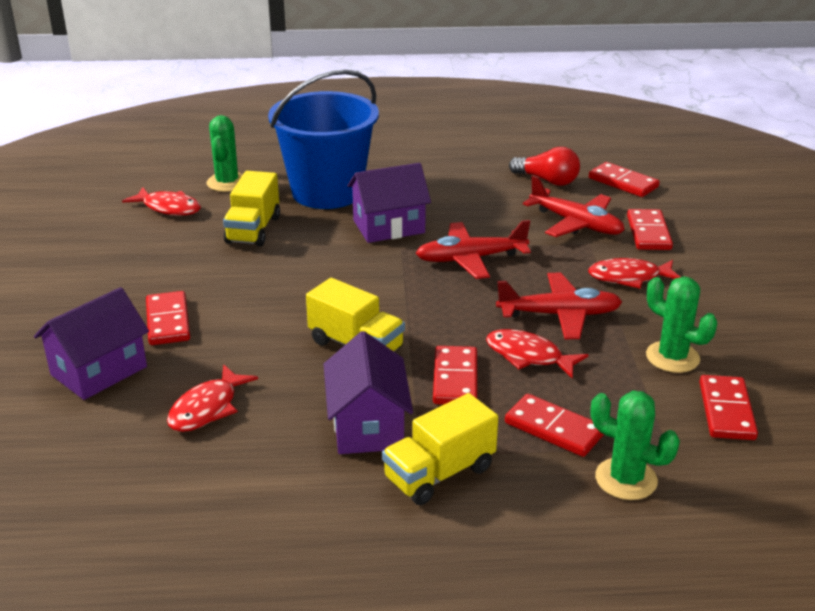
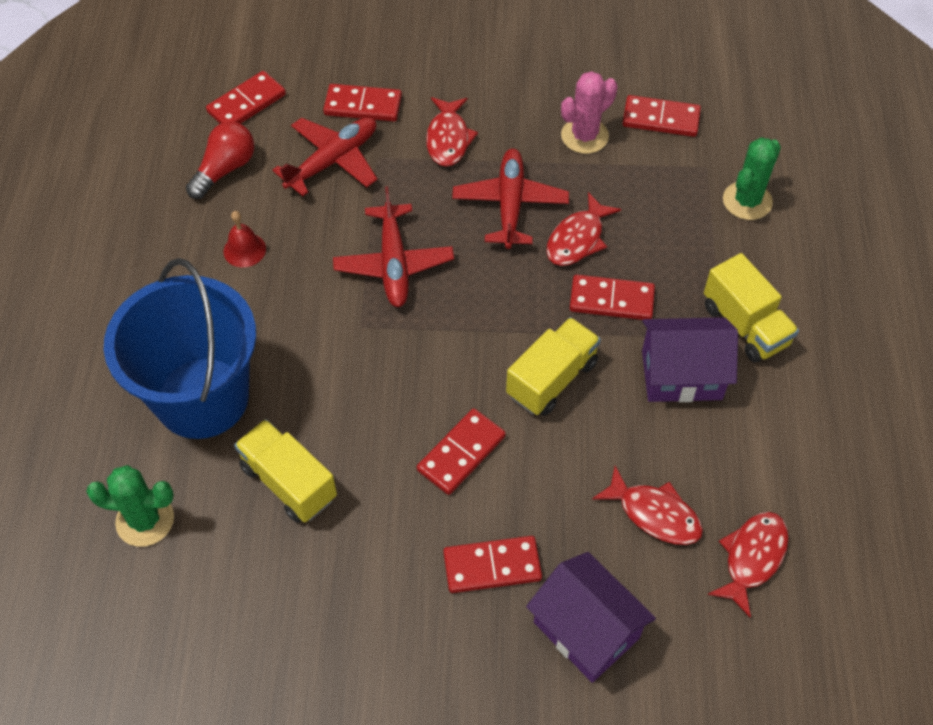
camera: 85 degrees left, 25 degrees up
red fish [122,187,201,216] -> red fish moved to [707,512,789,618]
yellow truck [223,171,280,247] -> yellow truck turned 150 degrees counterclockwise [234,419,337,523]
purple house [347,163,431,243] -> none
red domino [505,394,604,457] -> red domino moved to [417,409,506,495]
green cactus [646,276,717,373] -> pink cactus [561,71,618,154]
none -> red bell [223,211,266,267]

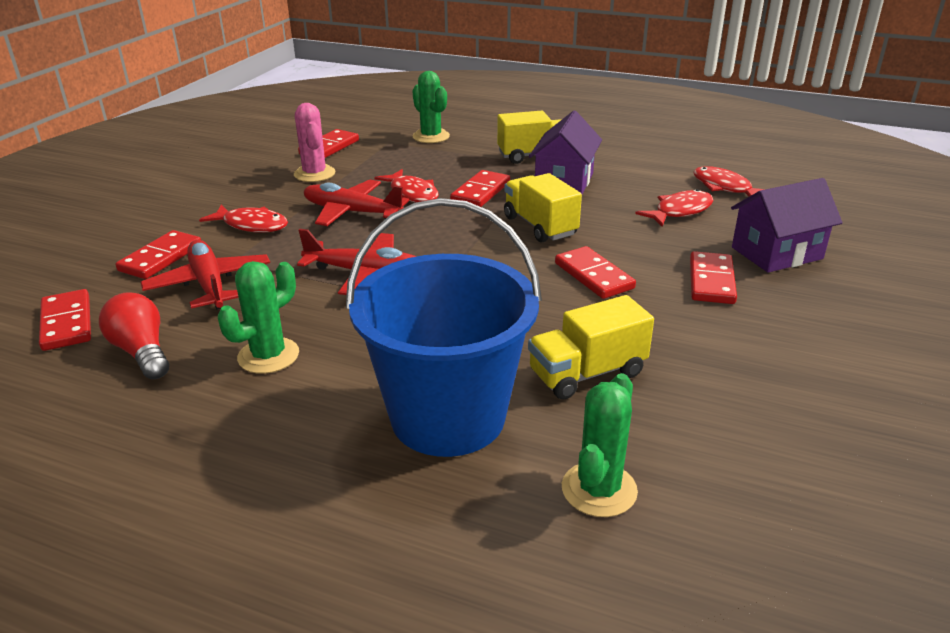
camera: 70 degrees left, 25 degrees down
red bell [223,211,266,267] -> green cactus [218,261,299,374]

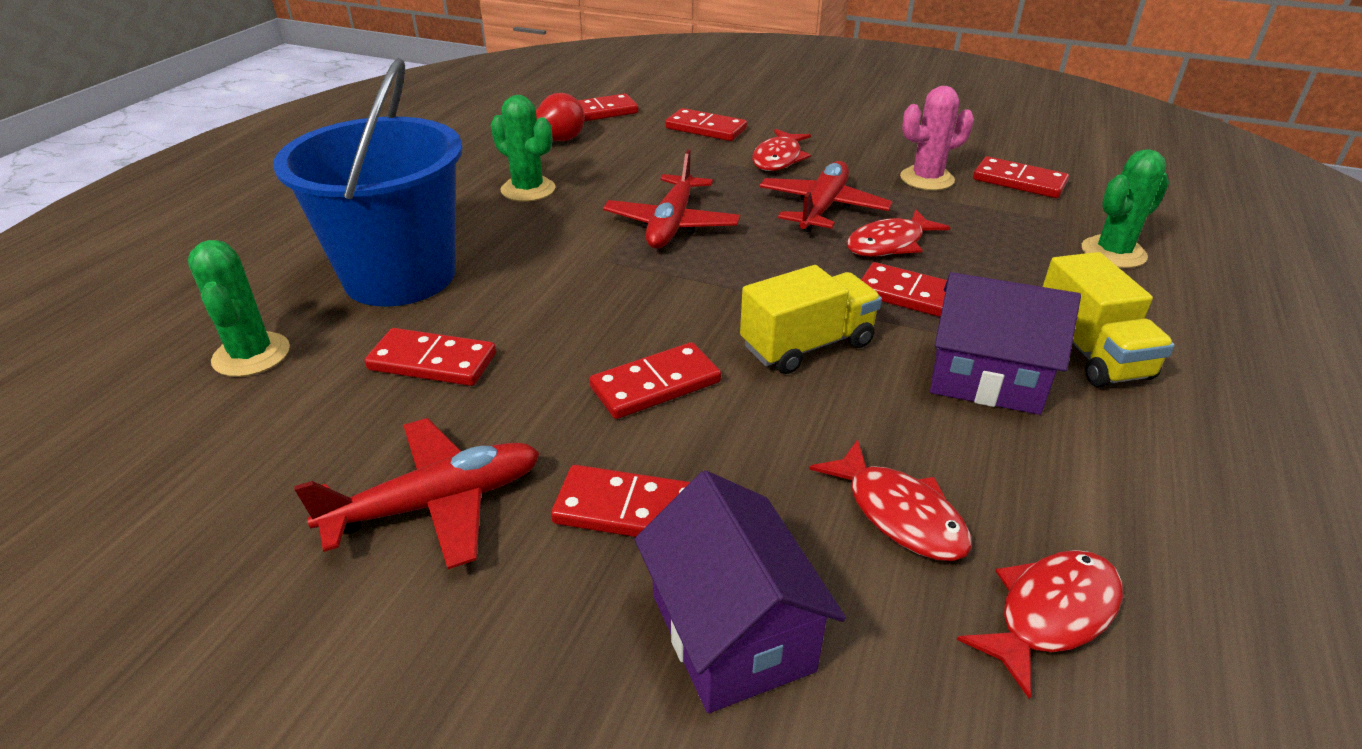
camera: 90 degrees right, 5 degrees up
red plane [141,240,270,310] -> red plane moved to [294,418,540,569]
yellow truck [528,295,654,400] -> red domino [365,328,496,386]
green cactus [562,373,638,517] -> green cactus turned 45 degrees clockwise [188,240,290,377]

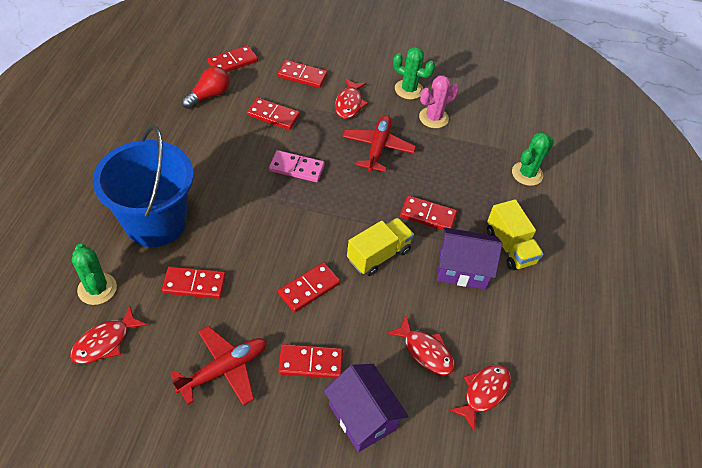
camera: 15 degrees left, 15 degrees up
green cactus [491,95,556,202] -> green cactus moved to [393,47,435,99]
red plane [603,150,740,249] -> pink domino [269,150,325,182]
red fish [847,209,951,257] -> red fish moved to [70,306,148,364]
red domino [973,156,1069,198] -> red domino moved to [247,98,300,130]

